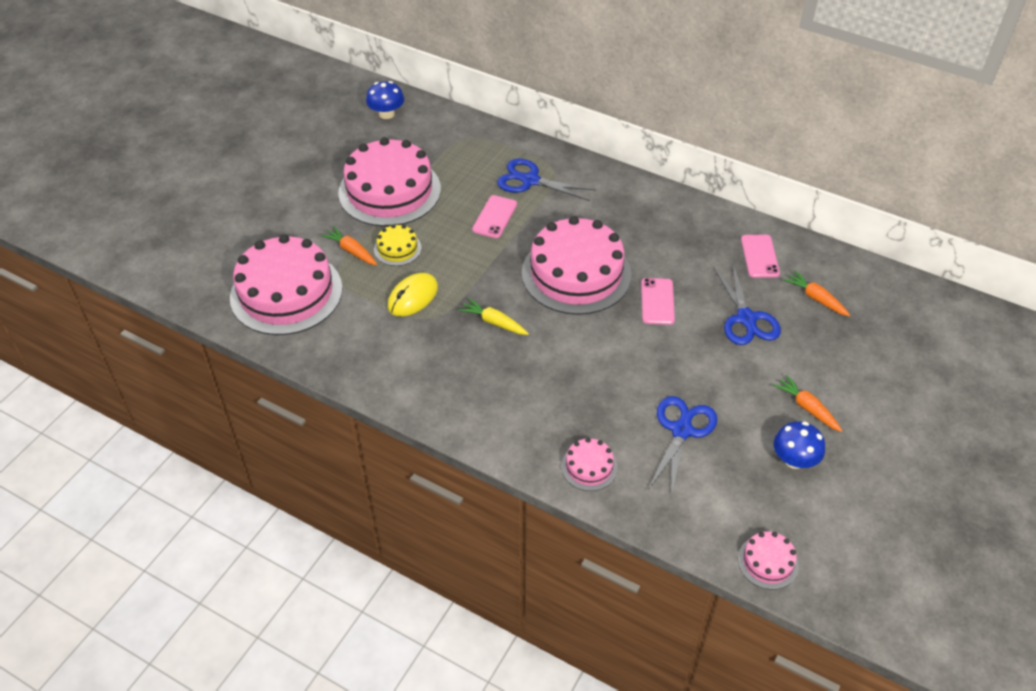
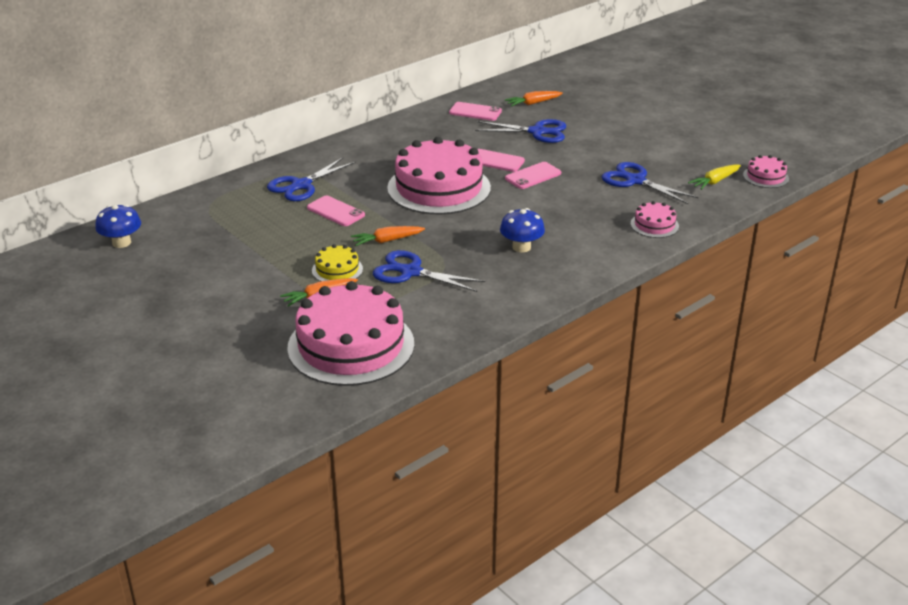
camera: 70 degrees left, 15 degrees down
pink cake [338,137,441,227] -> none
yellow mouse [388,273,438,317] -> blue scissors [373,250,485,292]
yellow carrot [459,298,529,335] -> yellow carrot moved to [688,164,741,190]
orange carrot [773,375,842,432] -> orange carrot moved to [351,226,425,246]
blue mushroom [773,422,825,469] -> blue mushroom moved to [500,208,545,252]
none -> pink phone [505,162,561,189]

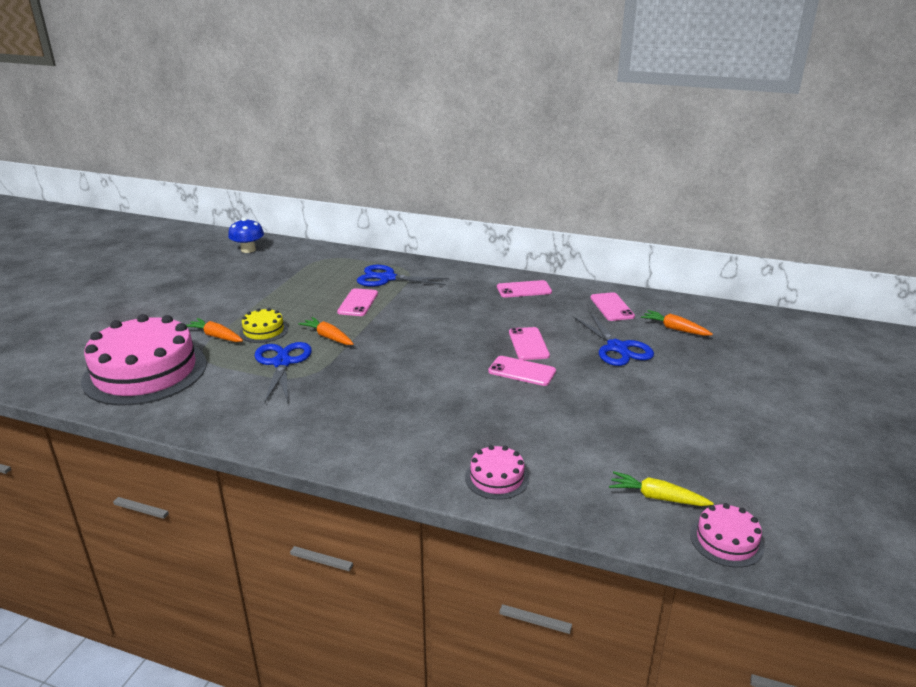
camera: 60 degrees right, 5 degrees down
pink cake [387,137,491,214] -> none
blue mushroom [500,208,545,252] -> none
blue scissors [602,162,699,204] -> none
none -> pink phone [497,280,552,298]

